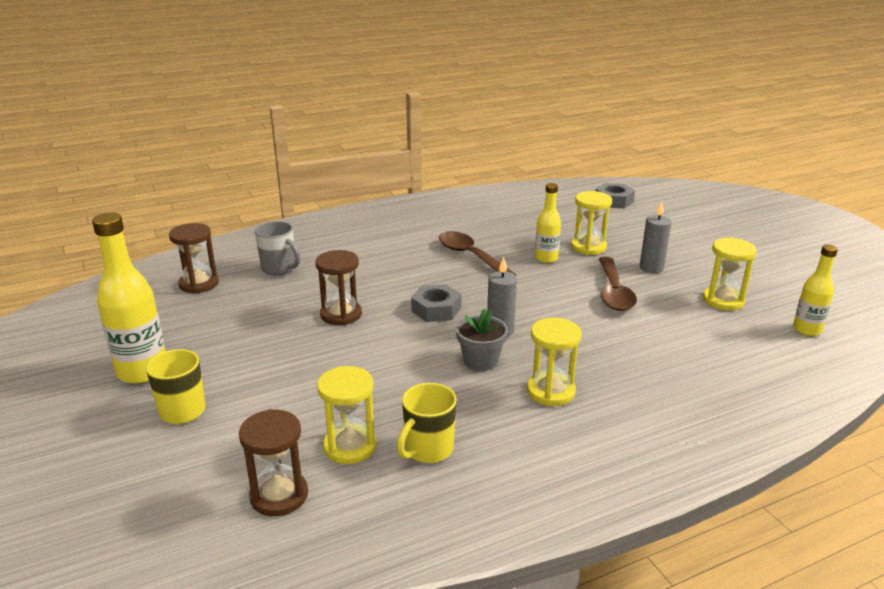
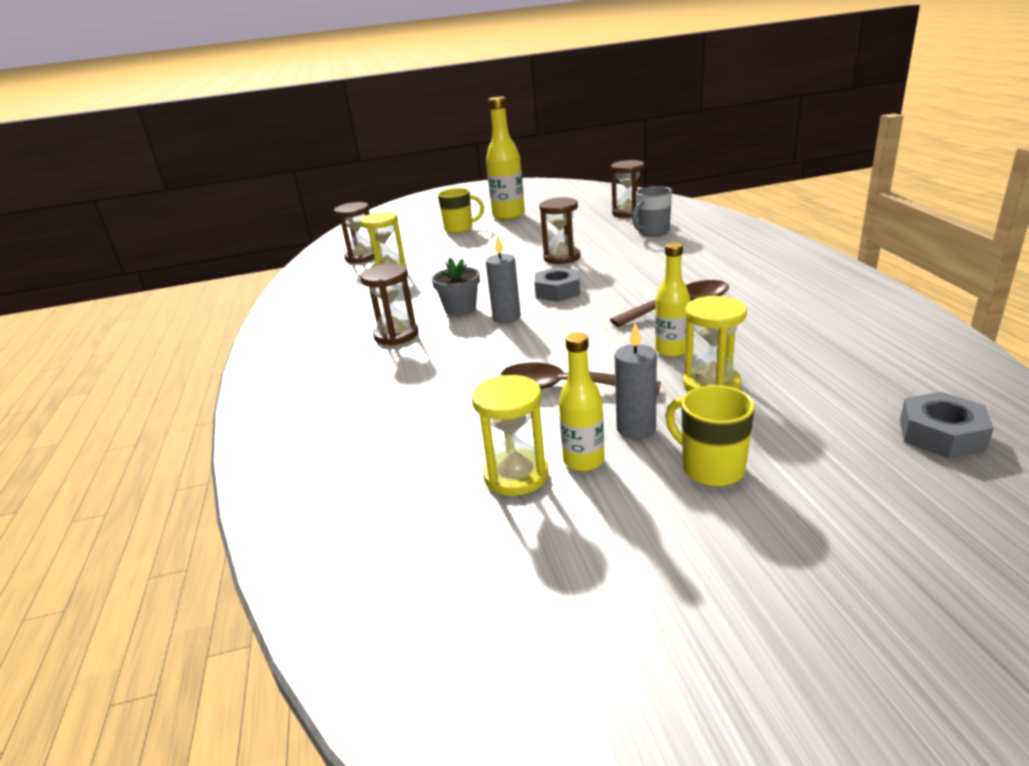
camera: 105 degrees right, 0 degrees up
yellow mug [397,383,457,463] -> yellow mug moved to [665,385,755,487]
yellow hourglass [527,317,582,406] -> brown hourglass [360,264,418,345]
yellow bottle [793,244,838,336] -> yellow bottle moved to [559,332,604,471]

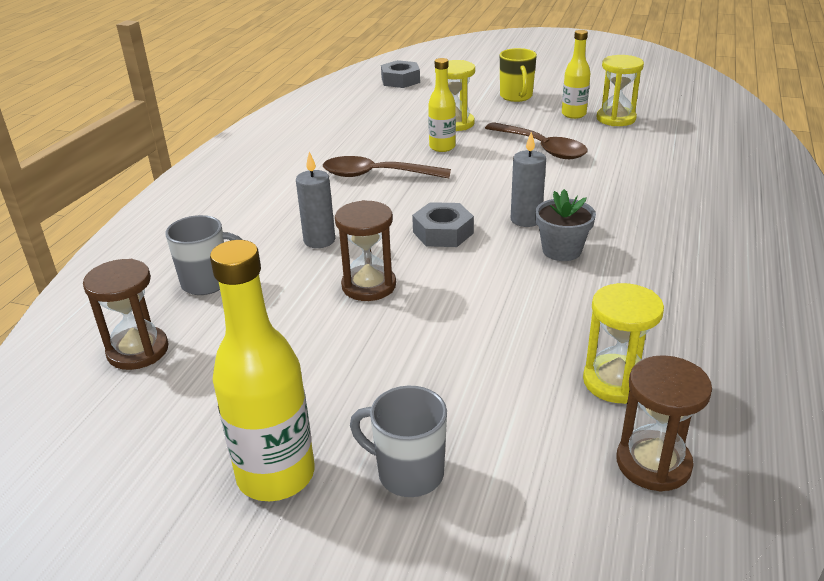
camera: 150 degrees left, 5 degrees up
brown hourglass [360,264,418,345] -> none
yellow mug [438,188,484,234] -> grey mug [350,386,447,497]
grey candle [615,323,657,439] -> grey candle moved to [296,152,335,248]

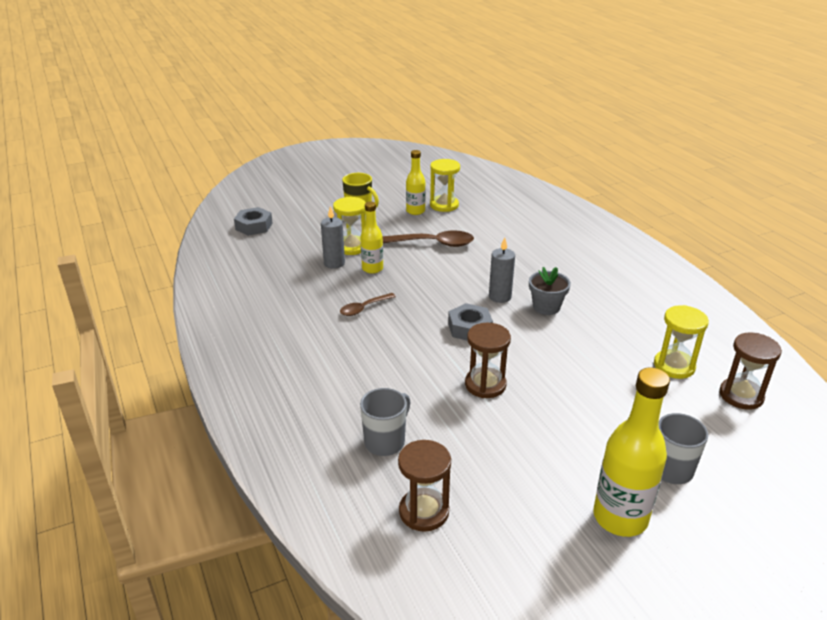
camera: 45 degrees left, 0 degrees up
grey candle [296,152,335,248] -> grey candle moved to [321,206,345,269]
brown spoon [323,156,451,178] -> brown spoon [340,293,396,316], size x0.60

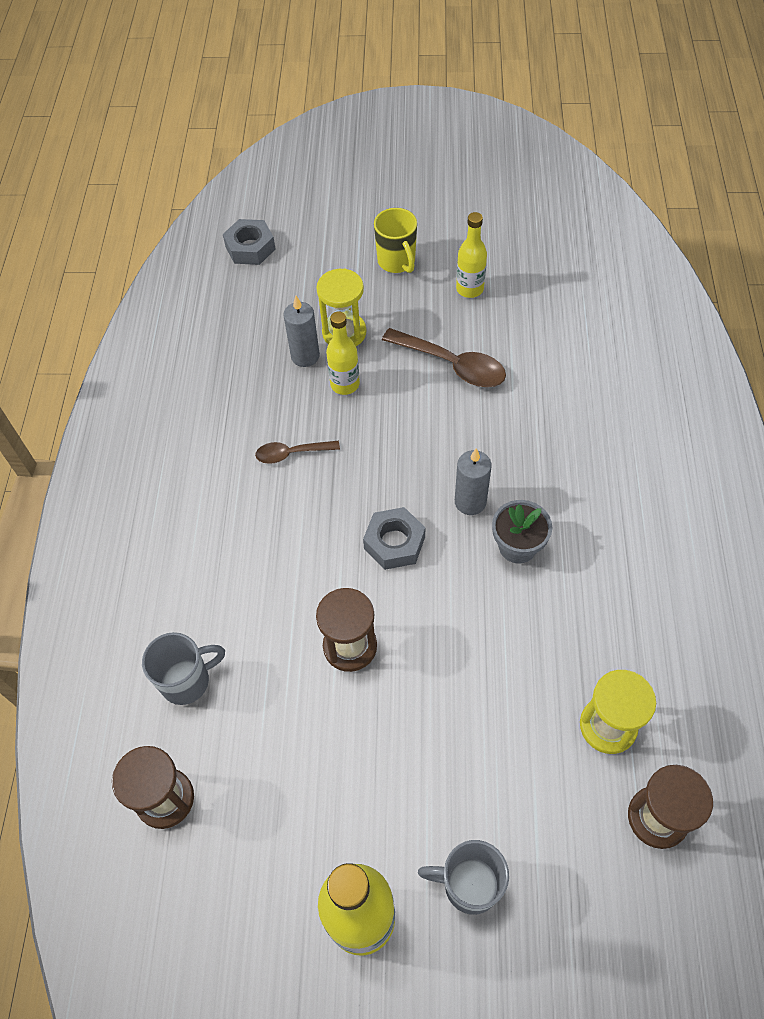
camera: 30 degrees right, 25 degrees up
yellow hourglass [430,159,460,212] -> none

